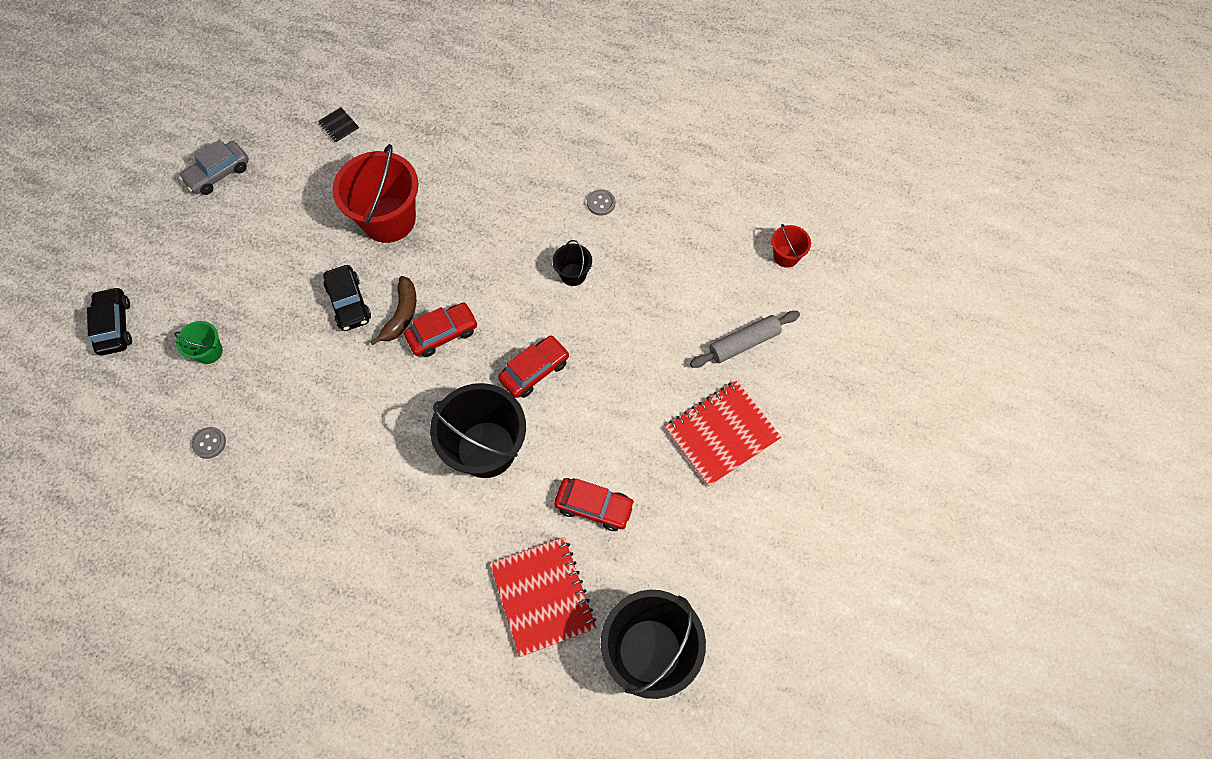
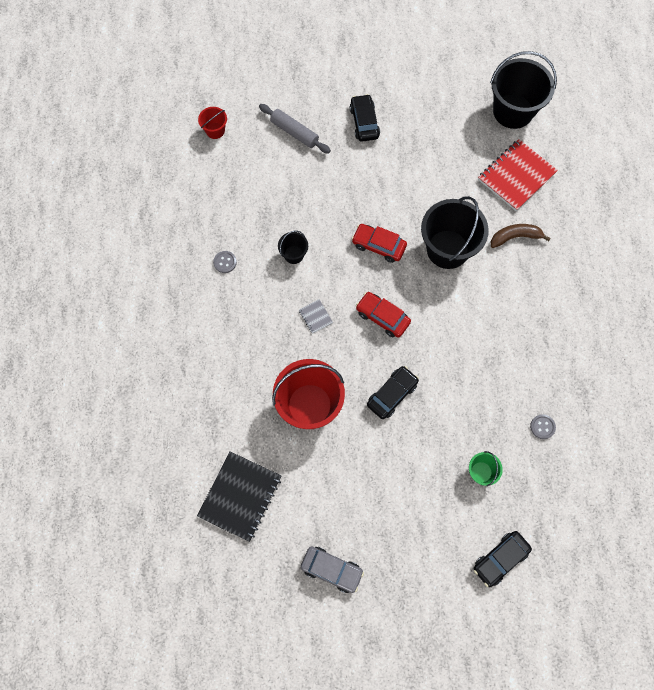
camera: 115 degrees left, 5 degrees up
black notebook [318,107,360,143] -> black notebook [197,451,281,542], size x2.30
brown banana [370,276,416,345] -> brown banana moved to [491,224,551,248]
red car [554,478,635,531] -> none
red notebook [665,381,782,487] -> black car [350,94,380,142]
none -> grey notebook [299,299,333,334]

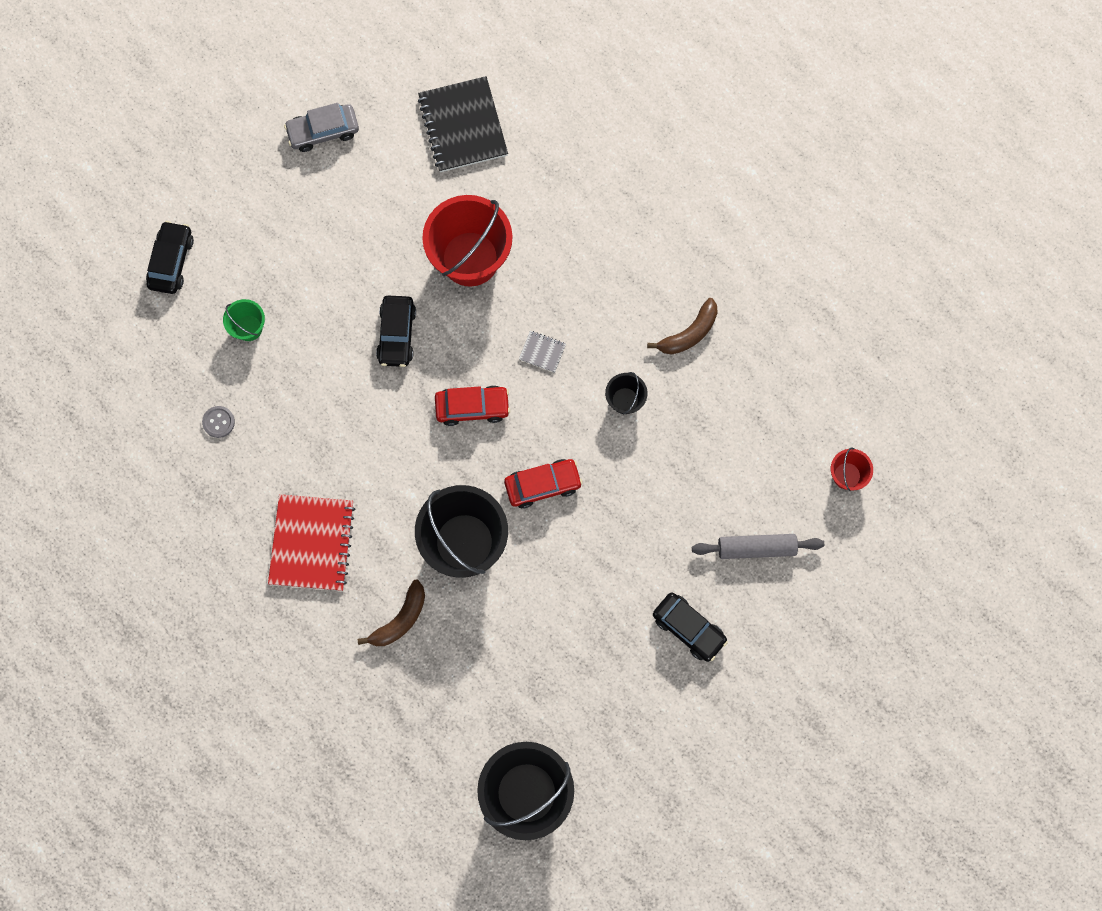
camera: 140 degrees right, 5 degrees up
grey button [213,251,237,273] -> brown banana [647,298,718,355]
red notebook [478,139,558,211] -> red notebook moved to [268,494,355,591]

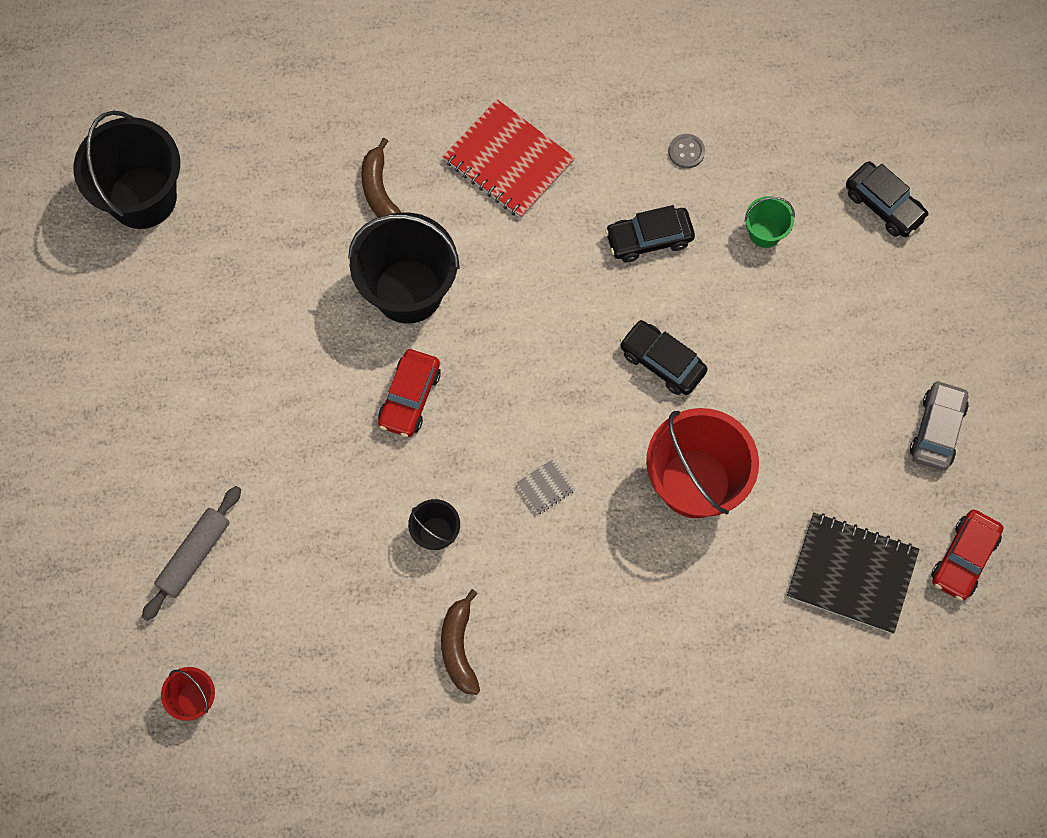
camera: 125 degrees right, 5 degrees down
red car [435,385,510,426] -> red car moved to [931,510,1003,601]
black car [653,593,728,662] -> black car moved to [605,205,695,263]

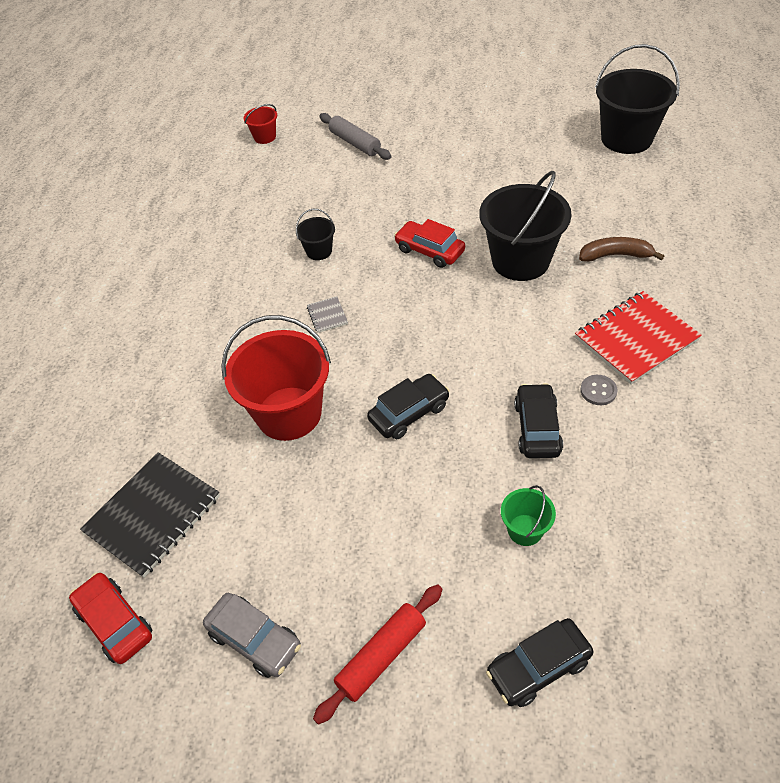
camera: 110 degrees right, 20 degrees down
brown banana [441,589,480,695] -> none
grey button [668,134,705,168] -> grey button moved to [580,375,618,405]
none -> red rolling pin [313,584,442,725]

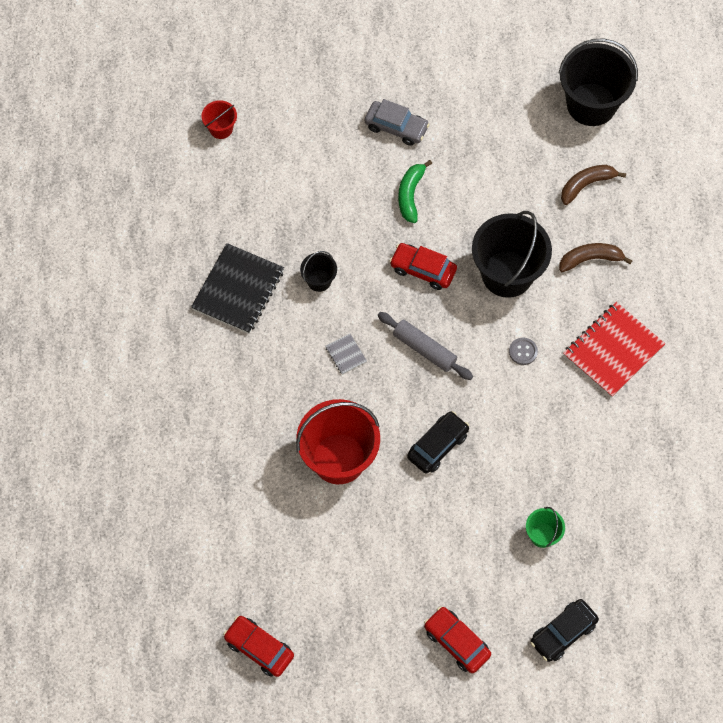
camera: 15 degrees left, 15 degrees up
black notebook [80,452,220,578] -> black notebook moved to [191,243,284,334]
grey car [203,593,301,678] -> grey car moved to [365,99,430,146]
red rolling pin [313,584,442,725] -> red car [424,607,491,673]
grey rolling pin [320,113,391,160] -> grey rolling pin moved to [378,312,473,380]
black car [514,383,563,458] -> none
grey button [580,375,618,405] -> grey button moved to [509,338,538,365]
none -> green banana [398,160,432,223]
none -> brown banana [561,165,626,205]

